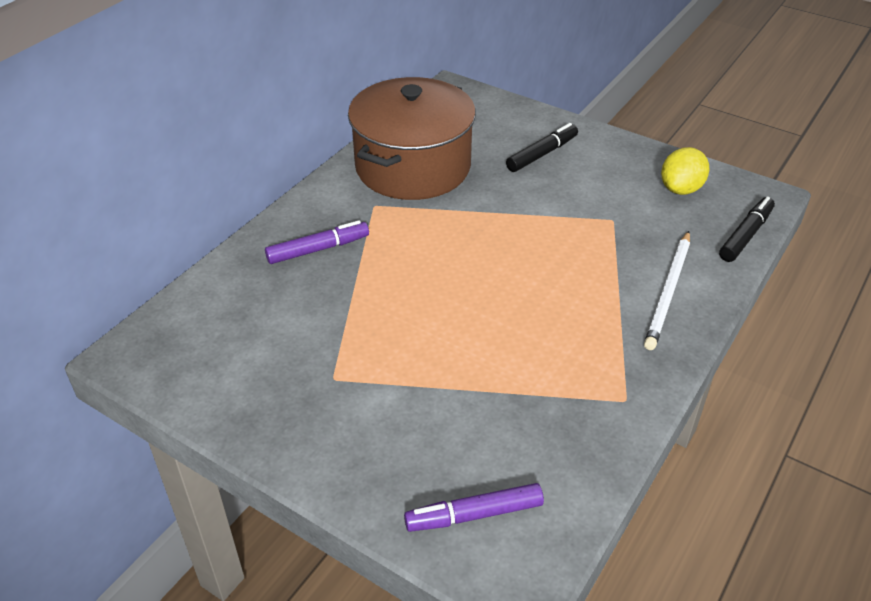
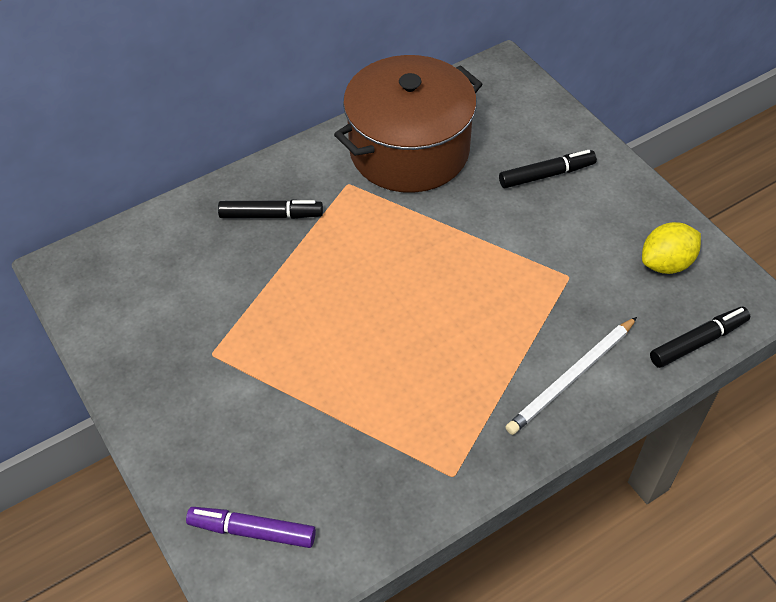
camera: 25 degrees right, 10 degrees up
purple marker [265,220,369,264] -> black marker [218,200,323,219]

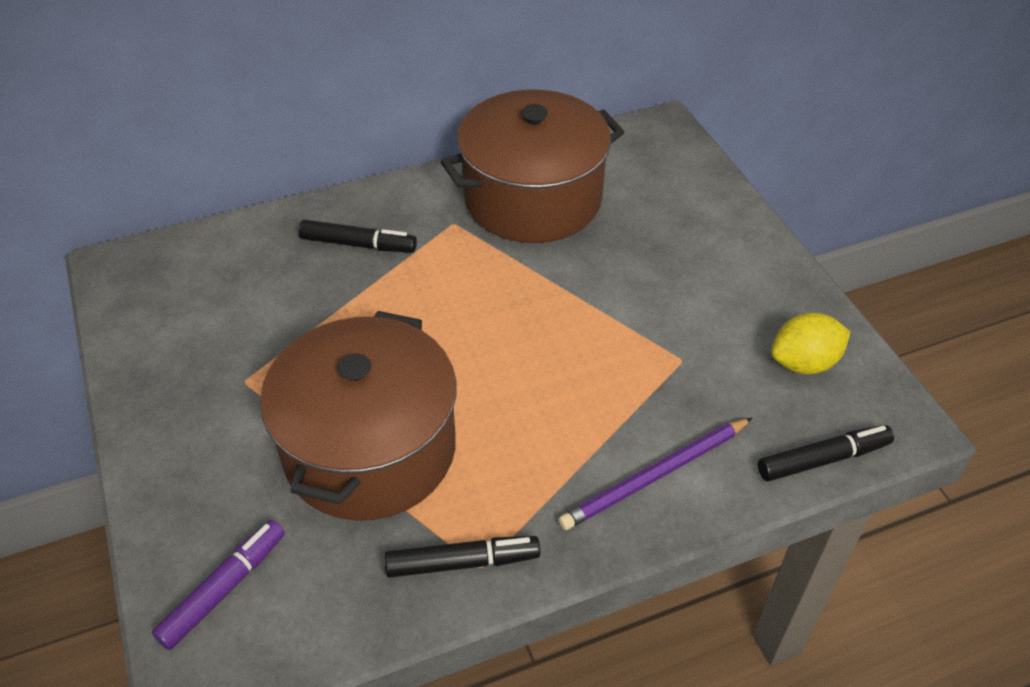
camera: 10 degrees right, 5 degrees down
purple marker [186,507,316,548] -> purple marker turned 105 degrees clockwise [152,520,285,650]
black marker [499,150,597,188] -> black marker moved to [384,536,540,578]
white pencil [506,317,637,435] -> purple pencil [558,418,752,530]
none -> brown pot [260,311,457,521]

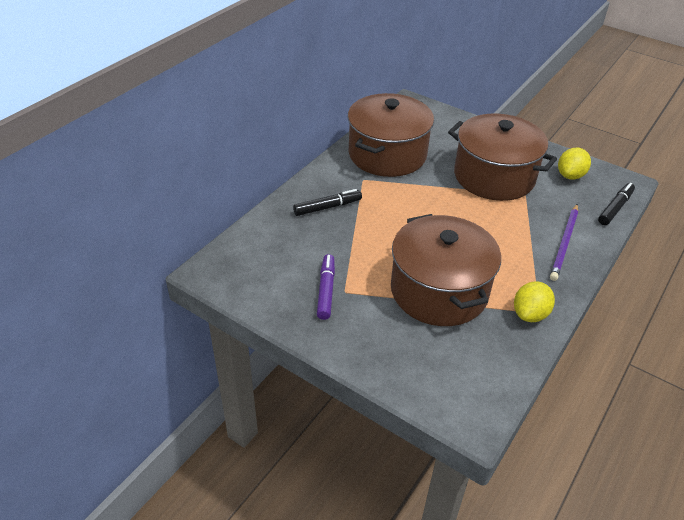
camera: 35 degrees left, 5 degrees down
purple marker [152,520,285,650] -> purple marker moved to [317,254,335,320]
black marker [384,536,540,578] -> yellow lemon [514,281,555,322]
none -> brown pot [448,114,557,201]

